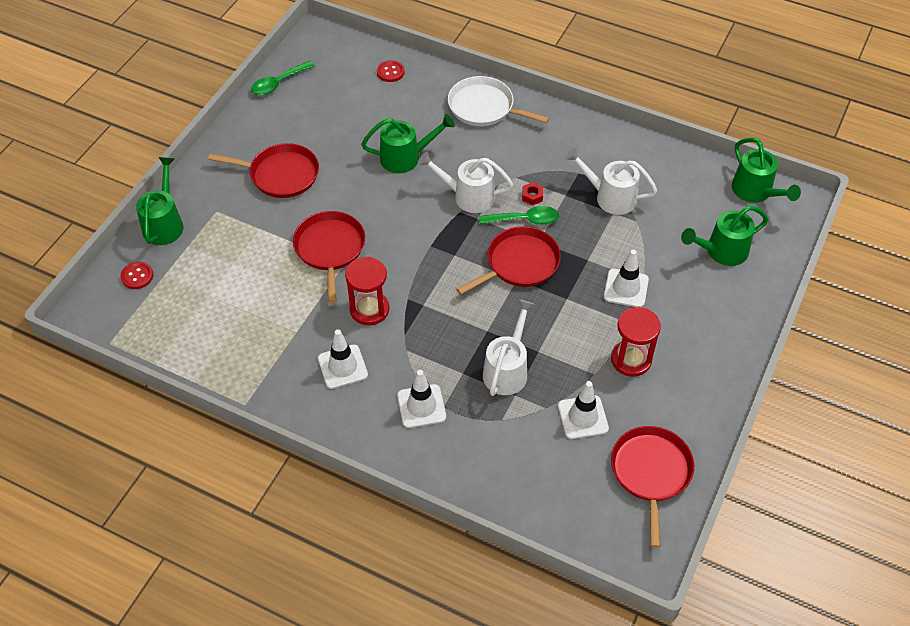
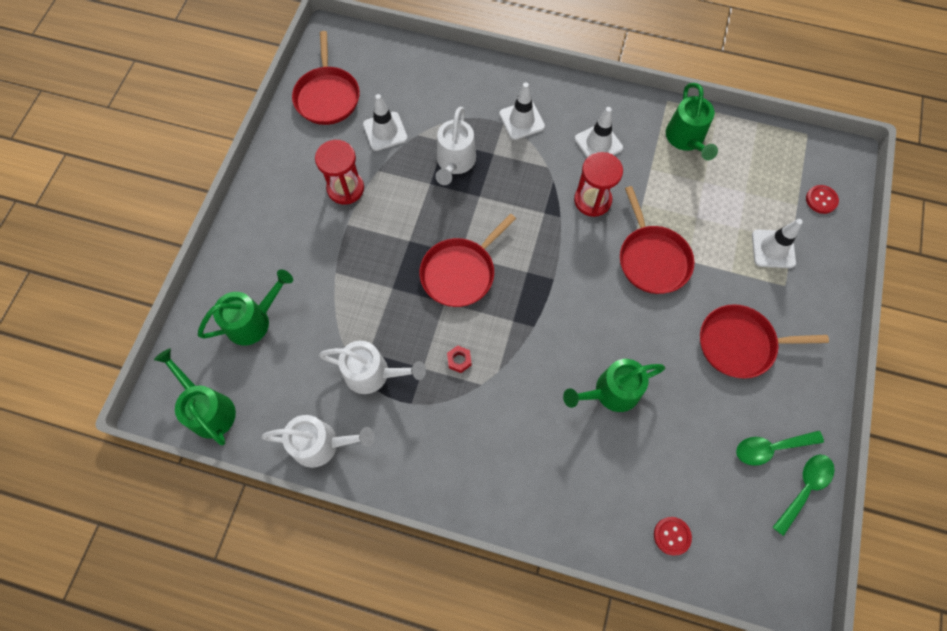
camera: 170 degrees right, 15 degrees up
green watering can [136,157,184,245] -> green watering can moved to [666,83,718,160]
white watering can [418,152,513,213] -> white watering can moved to [261,415,375,468]
white pan [448,76,549,126] -> none
green spoon [479,206,559,225] -> green spoon moved to [736,431,824,466]
white traffic cone [604,249,649,307] -> white traffic cone moved to [752,219,803,268]

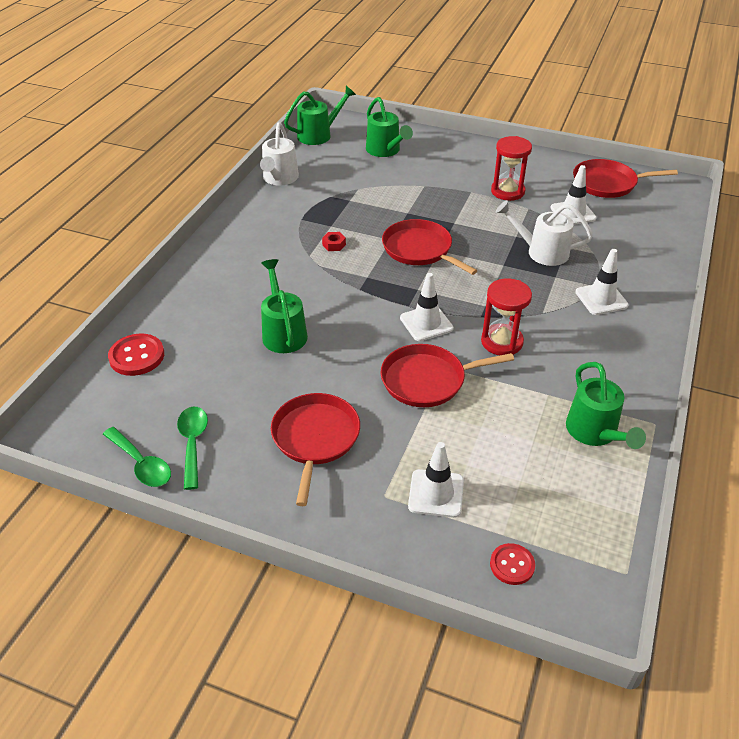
camera: 95 degrees right, 25 degrees down
white watering can [319,341,426,394] -> none
white traffic cone [575,107,623,157] -> white traffic cone moved to [400,273,453,341]
red button [654,517,692,556] -> red button [108,334,164,376], size x1.55
green watering can [666,83,718,160] -> green watering can turned 105 degrees counterclockwise [566,362,646,449]

